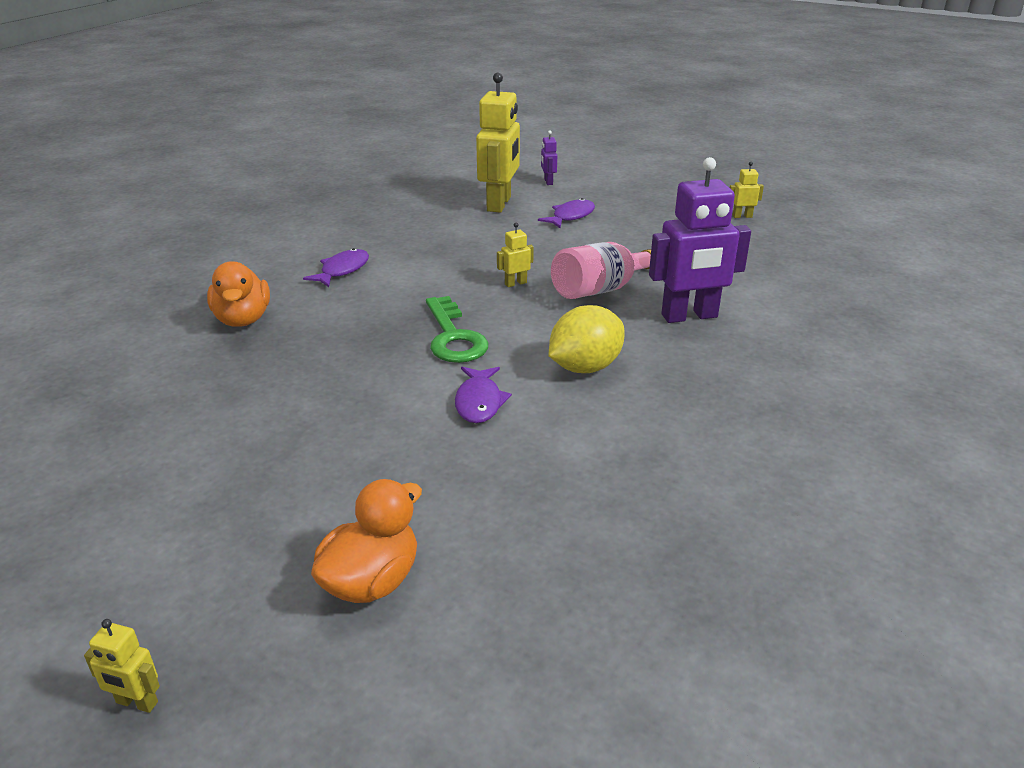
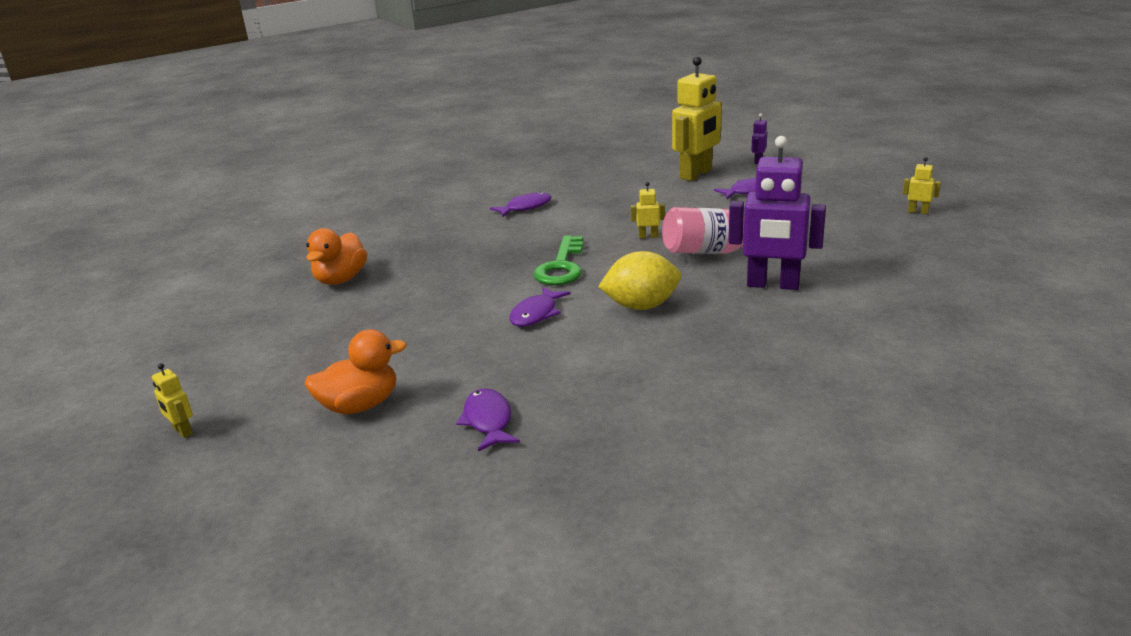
camera: 30 degrees right, 5 degrees down
orange duck [207,261,270,327] -> orange duck moved to [306,228,367,285]
none -> purple fish [456,389,520,451]

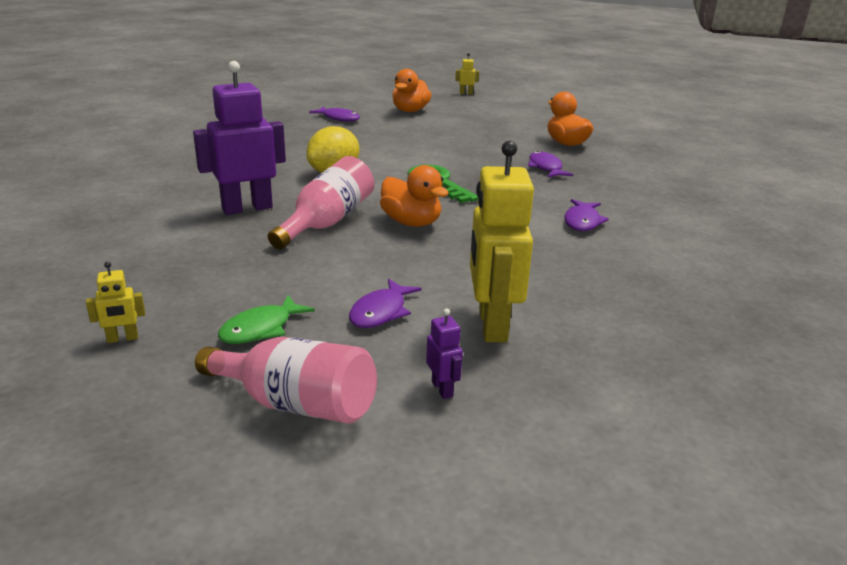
camera: 135 degrees right, 0 degrees up
purple fish [509,286,571,327] -> purple fish moved to [528,151,573,178]
yellow robot [631,182,665,238] -> orange duck [380,165,449,227]
none -> pink bottle [195,337,377,424]
none -> green fish [218,295,315,344]

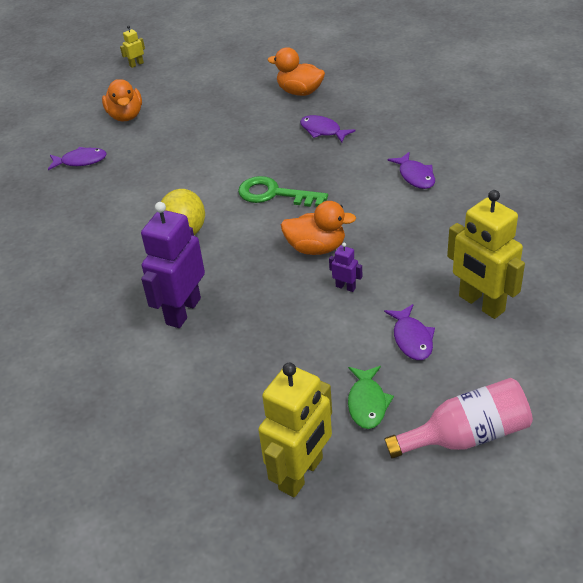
camera: 35 degrees left, 15 degrees up
yellow robot [86,261,145,343] -> yellow robot [258,363,332,497], size x2.33
pink bottle [267,156,374,250] -> none
purple robot [426,308,463,399] -> purple robot moved to [329,243,362,292]

